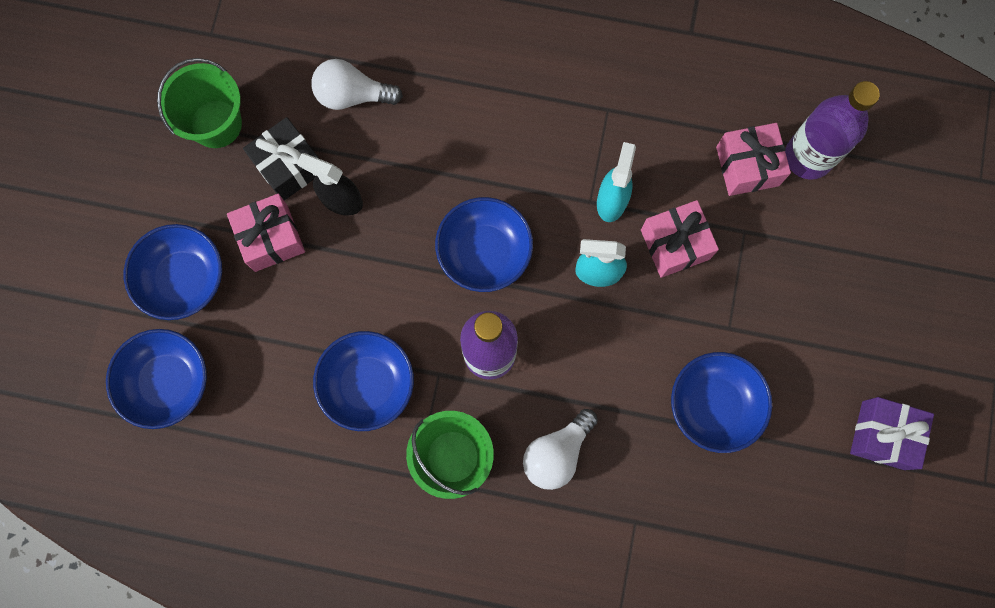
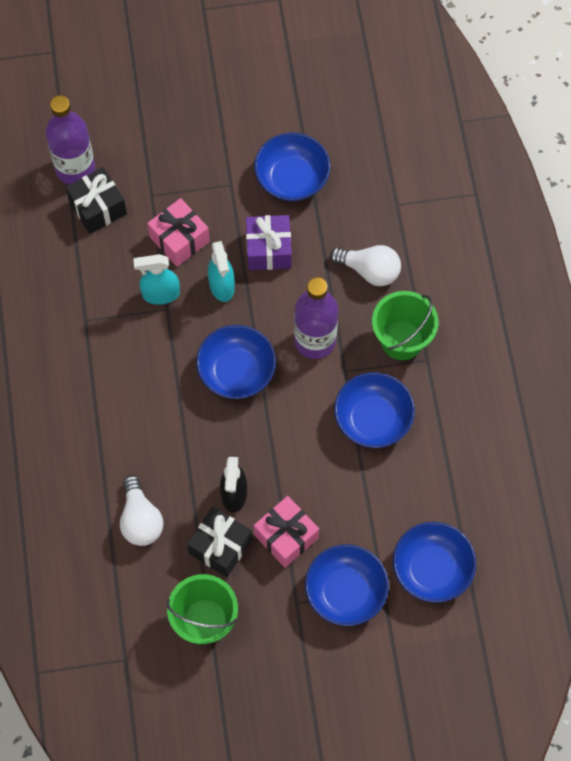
camera: 110 degrees left, 10 degrees down
pink gift [716,123,791,196] -> black gift [66,167,127,234]
purple gift [850,397,934,470] -> purple gift moved to [246,215,292,270]

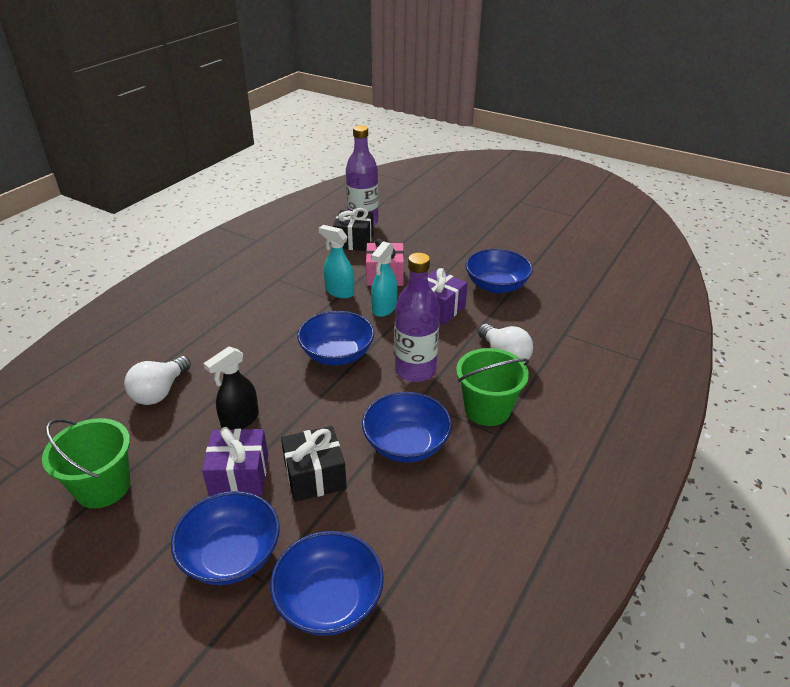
camera: 40 degrees right, 30 degrees down
black gift [187,507,252,577] -> black gift moved to [281,426,347,502]
pink gift [254,496,319,568] -> purple gift [202,427,268,496]

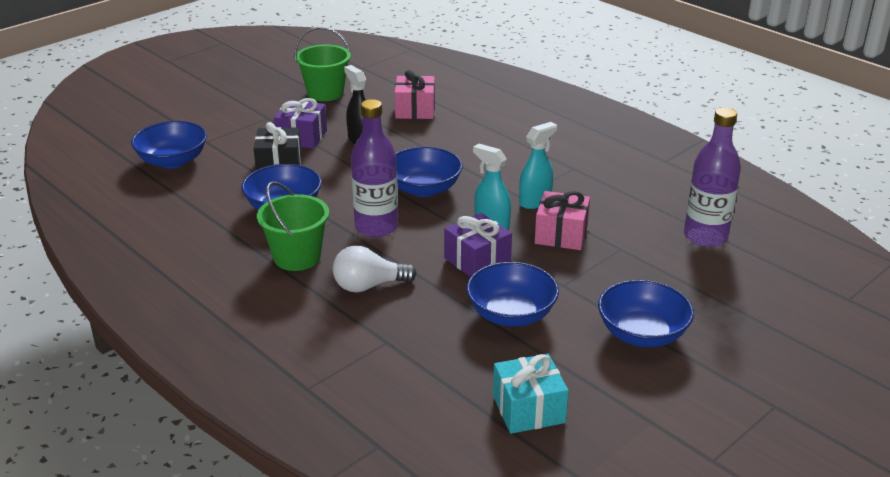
camera: 105 degrees right, 5 degrees down
white light bulb [124,356,191,405] -> pink gift [395,70,435,119]
blue bowl [171,491,280,585] -> blue bowl moved to [598,280,694,347]
black gift [333,208,374,251] -> none
none -> turquoise gift [493,354,569,434]

